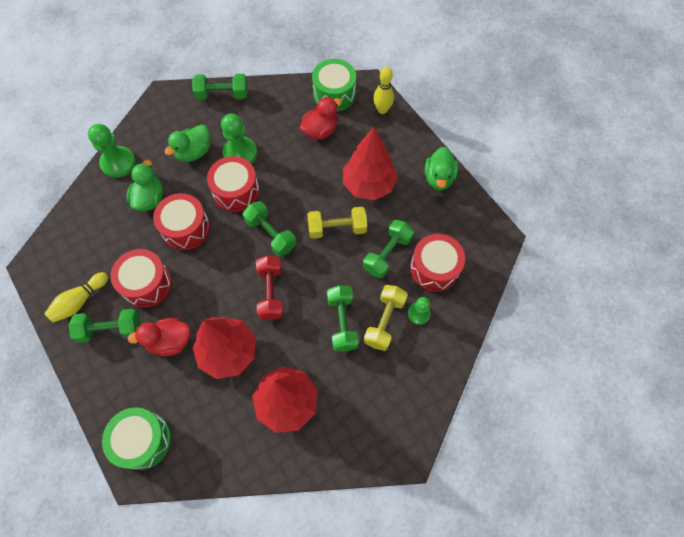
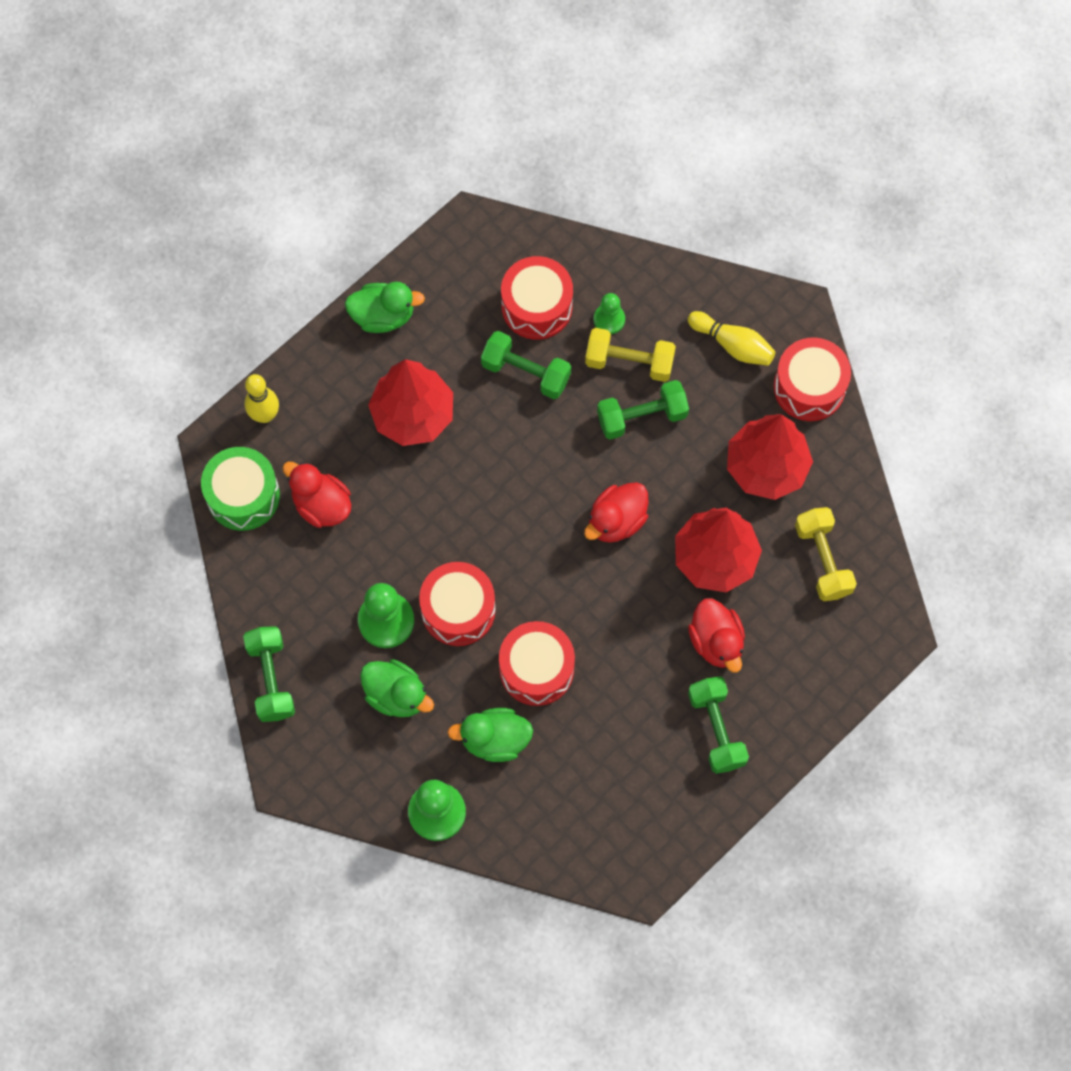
camera: 100 degrees left, 5 degrees up
yellow bowling pin [44,272,108,323] -> yellow bowling pin moved to [688,311,776,366]
green drum [102,407,171,470] -> none
red drum [110,249,172,308] -> red drum moved to [774,337,851,421]
green dumbbell [243,201,296,257] -> none
red dumbbell [256,255,284,320] -> red duck [584,482,649,543]
yellow dumbbell [307,207,367,239] -> yellow dumbbell moved to [795,507,857,601]

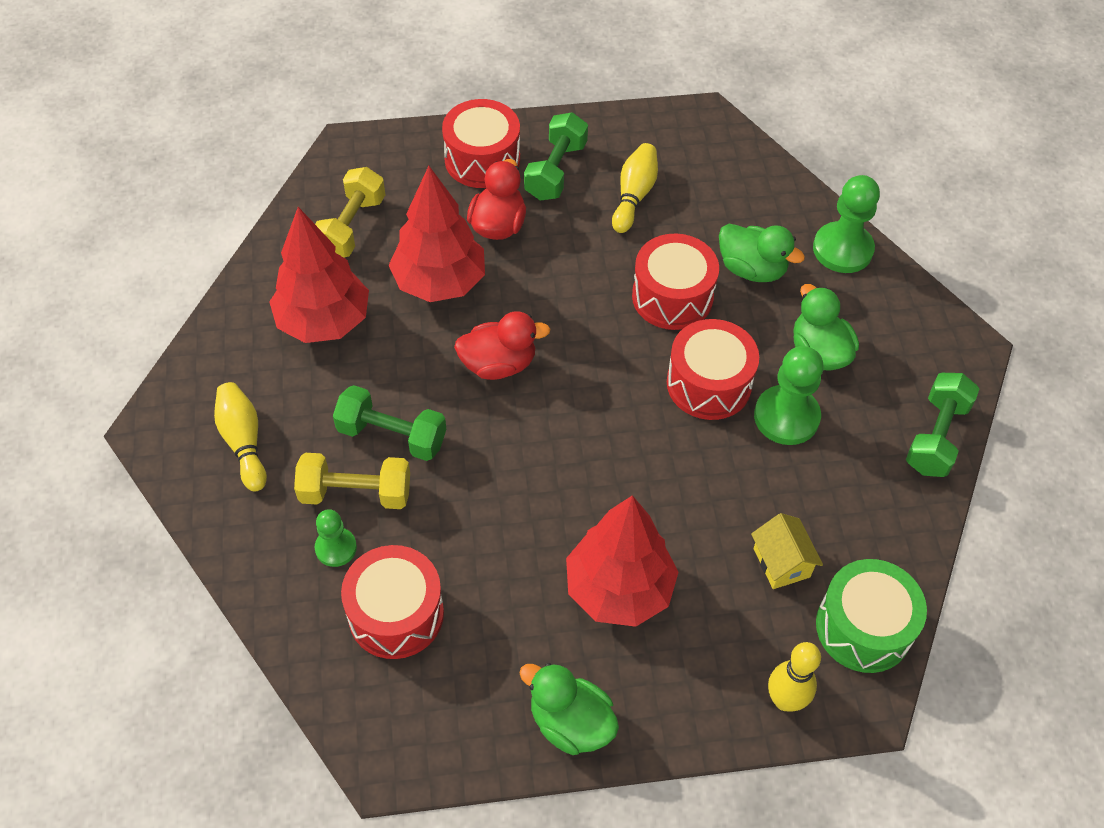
camera: 145 degrees left, 15 degrees down
red duck [282,462,351,528] -> yellow house [751,513,823,589]
green dumbbell [481,331,571,399] -> none
yellow dumbbell [585,328,676,382] -> yellow dumbbell turned 45 degrees counterclockwise [294,453,410,509]
red drum [774,337,851,421] -> red drum moved to [442,99,520,188]
none -> yellow bowling pin [612,143,658,233]

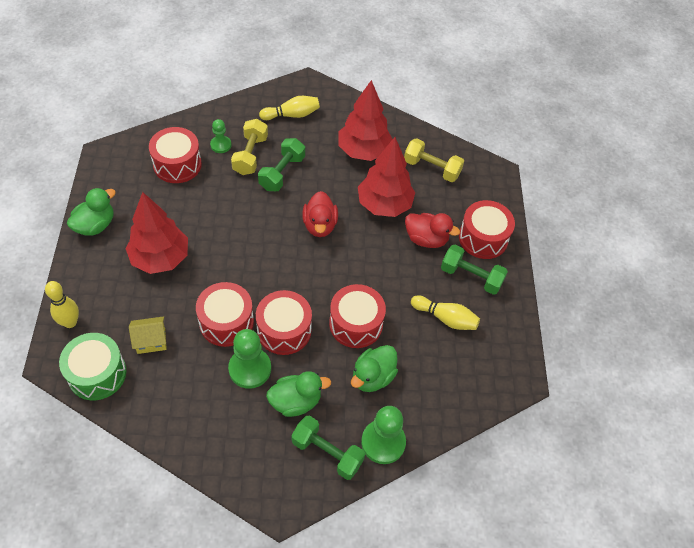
camera: 95 degrees right, 0 degrees up
green dumbbell [906,373,979,477] -> green dumbbell moved to [291,415,365,480]
none -> red drum [196,282,254,347]

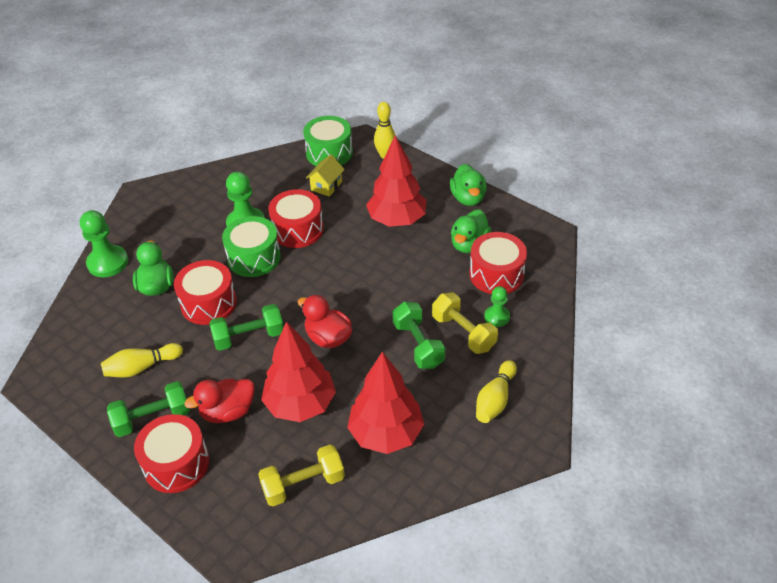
camera: 135 degrees right, 10 degrees down
red drum [256,290,312,355] -> green drum [222,216,281,277]
green duck [266,371,331,417] -> green duck moved to [451,209,491,253]
green dumbbell [291,415,365,480] -> green dumbbell moved to [209,304,284,351]

